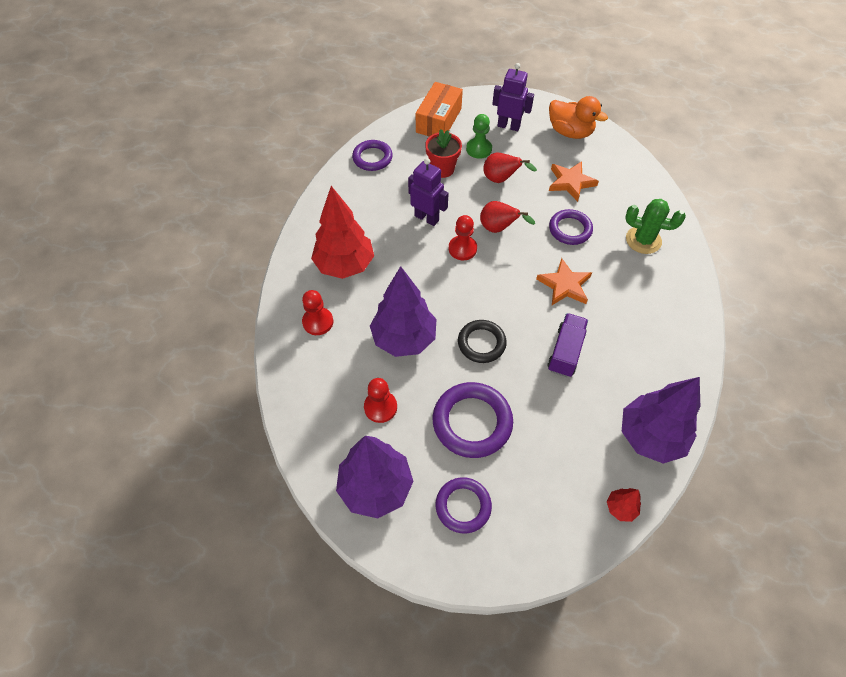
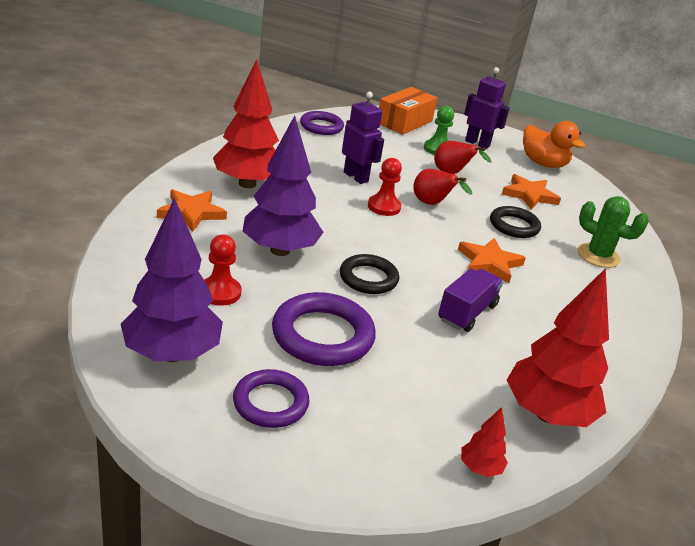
camera: 10 degrees right, 25 degrees down
red pawn [302,290,333,335] -> orange star [157,189,227,232]
red flower pot [425,129,462,178] -> none
purple ring [549,209,593,245] -> black ring [490,206,541,238]
purple tree [622,377,700,464] -> red tree [507,268,609,427]

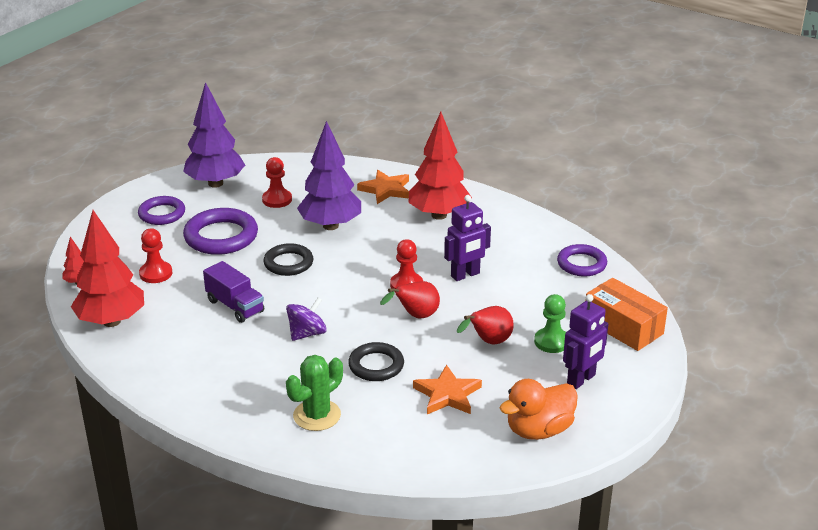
camera: 105 degrees right, 0 degrees up
orange star [458,238,526,283] -> purple spinning top [286,298,327,341]
none -> red pawn [139,228,172,283]

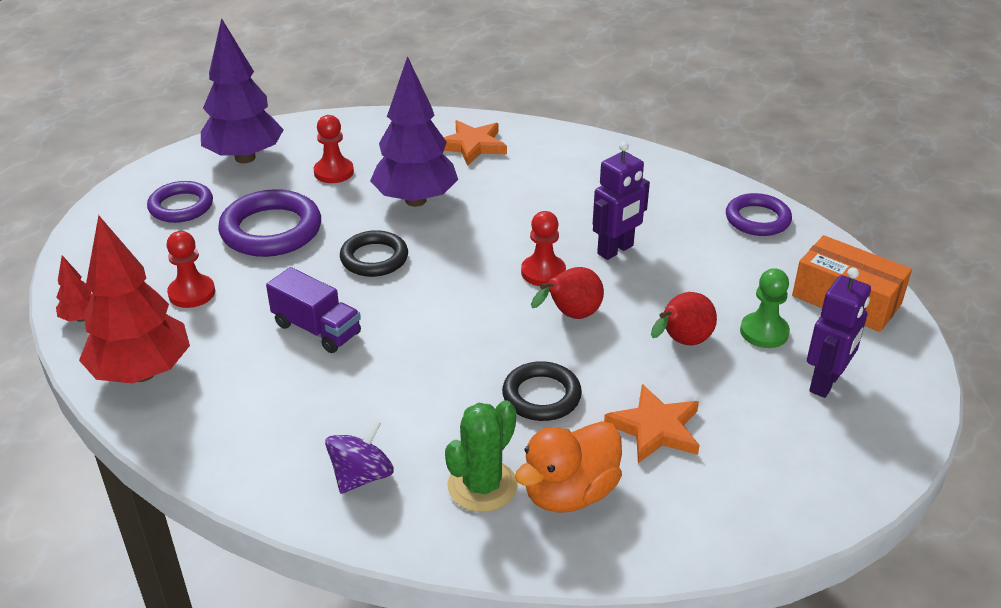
camera: 10 degrees left, 5 degrees up
purple spinning top [286,298,327,341] -> purple spinning top moved to [325,419,394,494]
red tree [408,112,472,220] -> none
orange duck [500,379,578,440] -> orange duck moved to [515,421,622,513]

